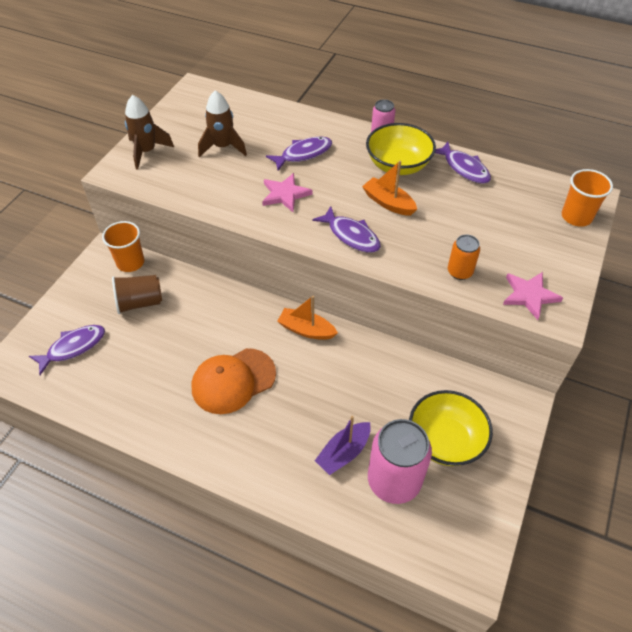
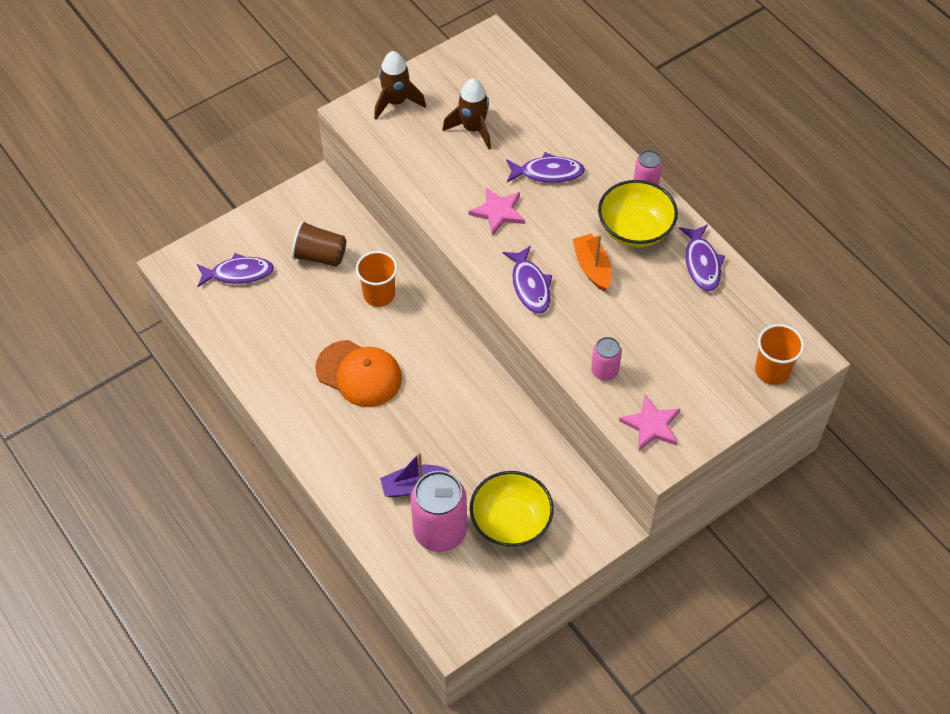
camera: 30 degrees right, 5 degrees up
orange cup [102,221,144,272] -> orange cup moved to [356,251,397,307]
orange cap [191,348,276,414] -> orange cap turned 150 degrees counterclockwise [315,340,402,407]
orange boat [277,296,338,340] -> none
orange can [448,234,480,280] -> pink can [591,337,622,381]

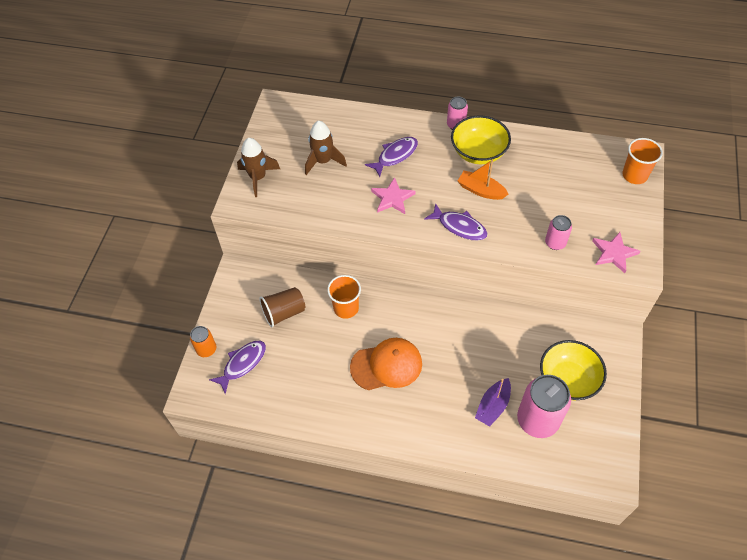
camera: 40 degrees left, 0 degrees up
purple fish [679,224,725,291] -> none
none -> orange can [190,326,216,357]

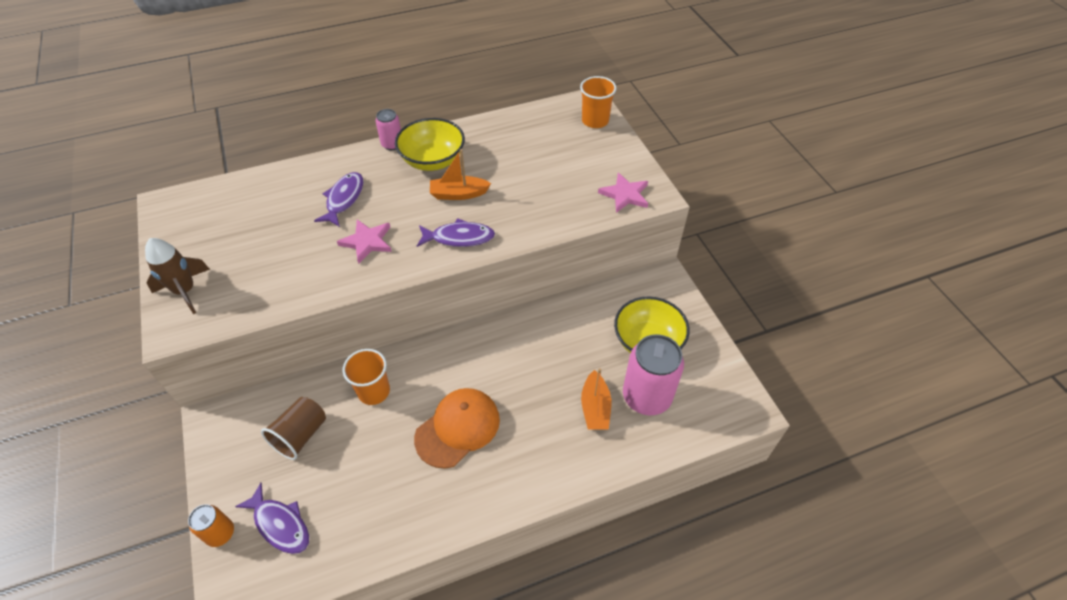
camera: 35 degrees left, 5 degrees down
purple fish [209,341,266,394] -> purple fish turned 120 degrees clockwise [235,483,309,554]
brown rocket [305,121,347,175] -> none
purple boat [475,378,511,427] -> orange boat [581,368,611,430]
pink can [545,215,572,250] -> none

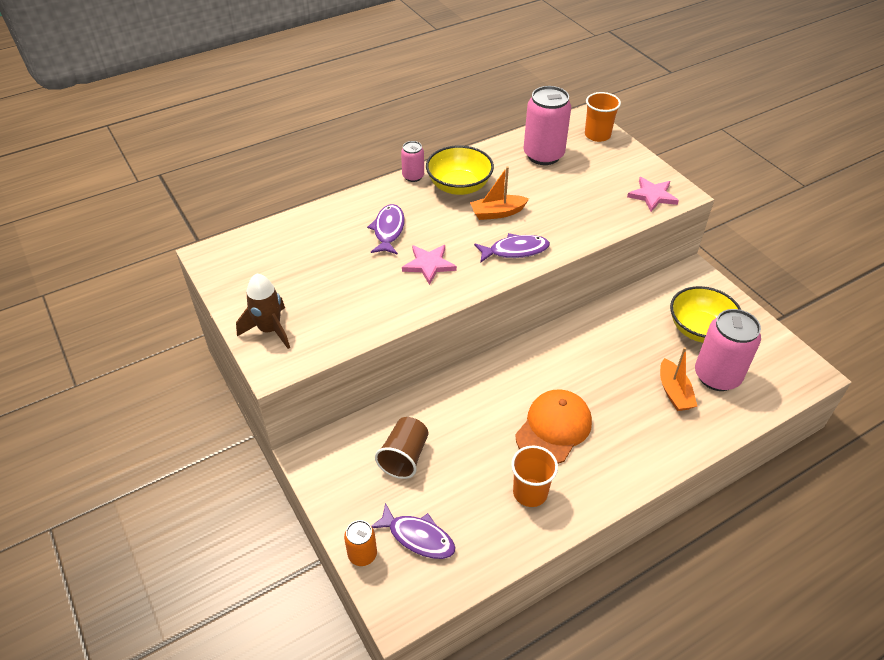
camera: 10 degrees left, 5 degrees down
orange cup [343,349,390,405] -> orange cup moved to [511,446,558,507]
none -> pink can [524,86,571,165]

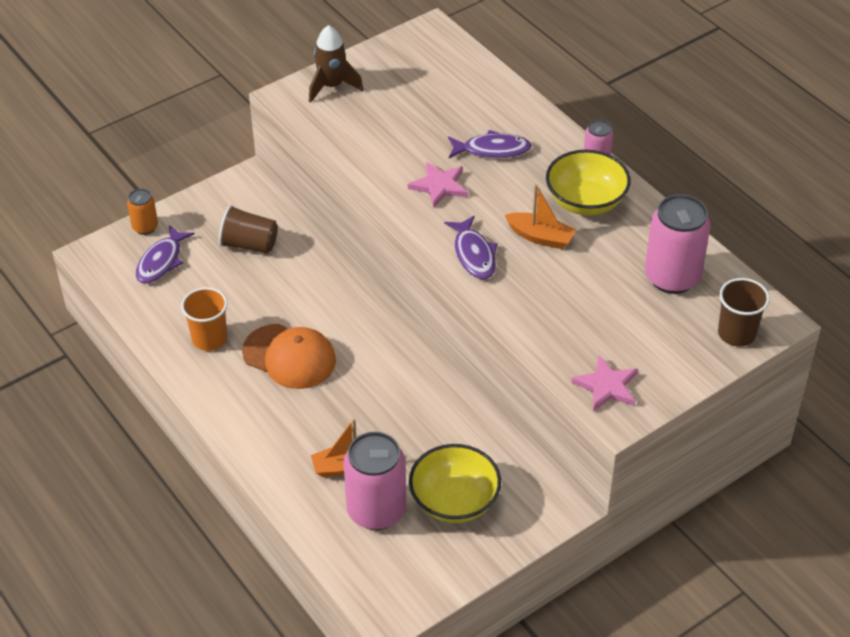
camera: 85 degrees right, 0 degrees up
orange boat [470,166,529,220] -> orange boat turned 135 degrees clockwise [505,184,576,249]
orange cup [585,92,621,142] -> brown cup [718,278,770,347]

